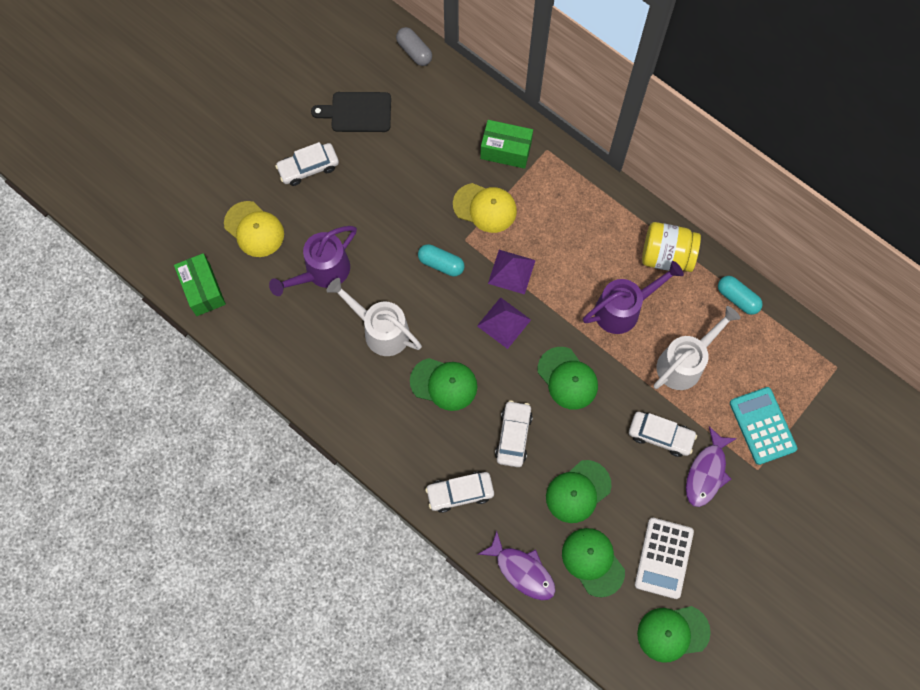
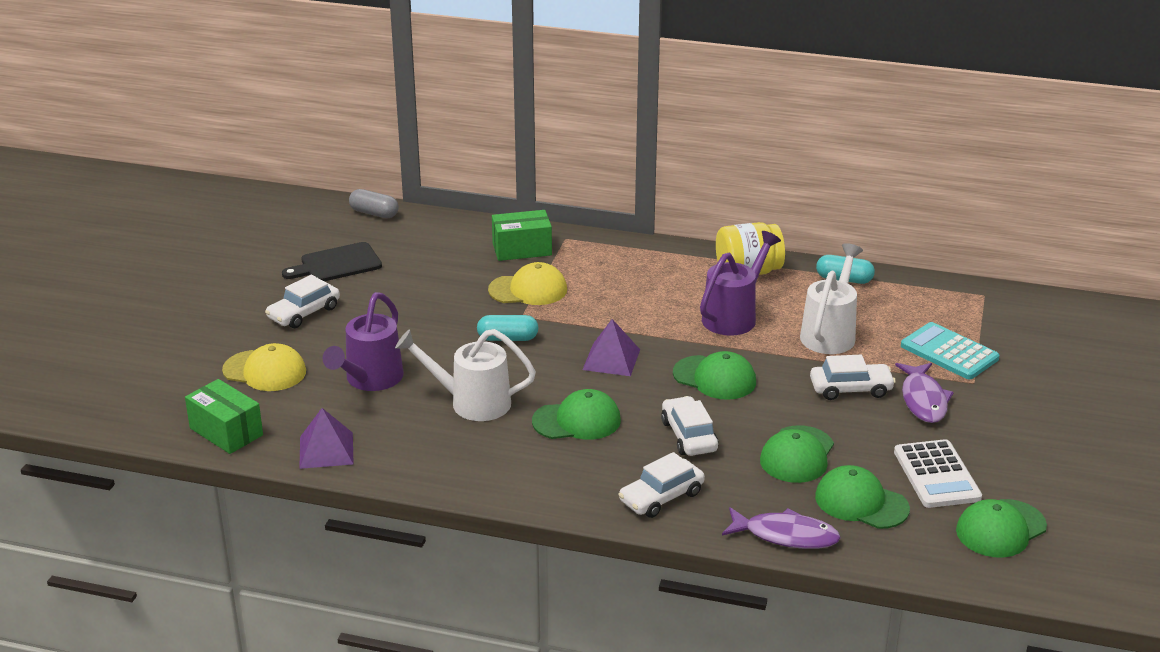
camera: 25 degrees left, 40 degrees down
purple pyramid [488,250,536,295] -> purple pyramid moved to [299,408,354,469]

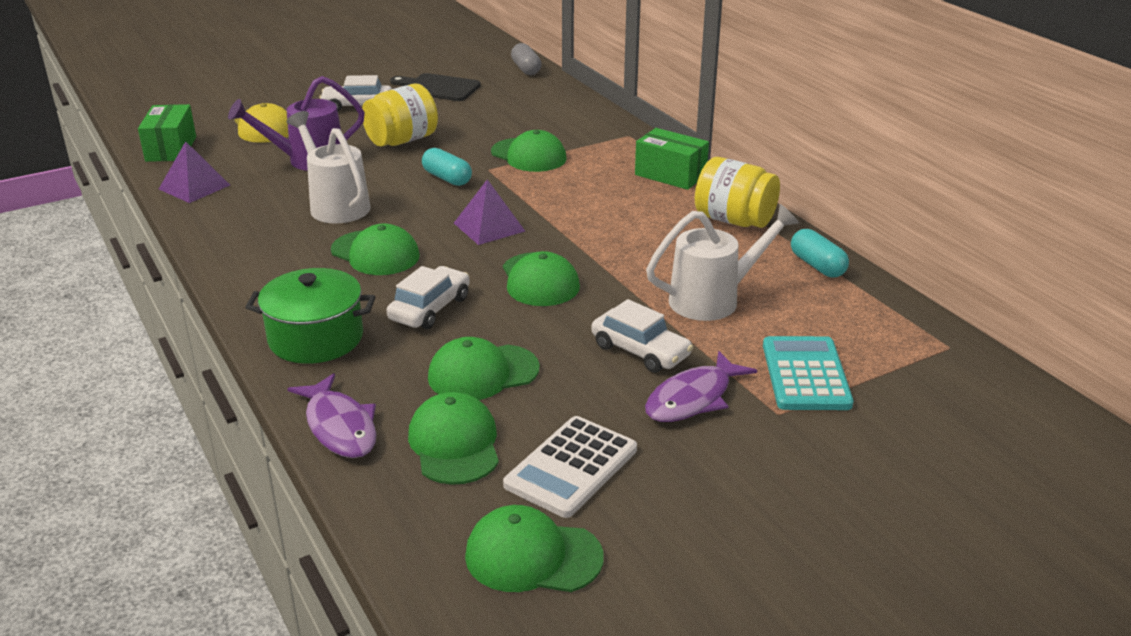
camera: 45 degrees right, 0 degrees up
yellow cap [488,262,567,305] -> green cap [491,130,567,172]
green box [492,210,552,261] -> green box moved to [635,128,709,190]
white car [618,452,705,518] -> green pot [245,268,375,364]
purple watering can [700,231,781,336] -> none
none -> yellow jar [362,84,438,147]

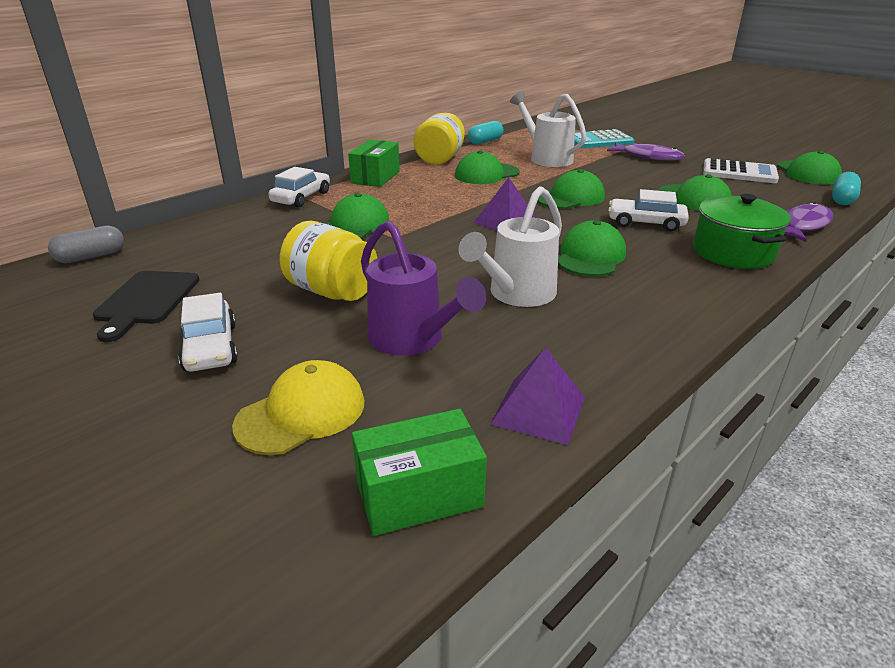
camera: 105 degrees left, 0 degrees up
green cap [408,392,499,485] -> green cap moved to [455,150,520,184]
turquoise capsule [422,148,472,186] -> turquoise capsule moved to [832,172,861,205]
white car [591,299,693,373] -> white car moved to [269,167,330,207]

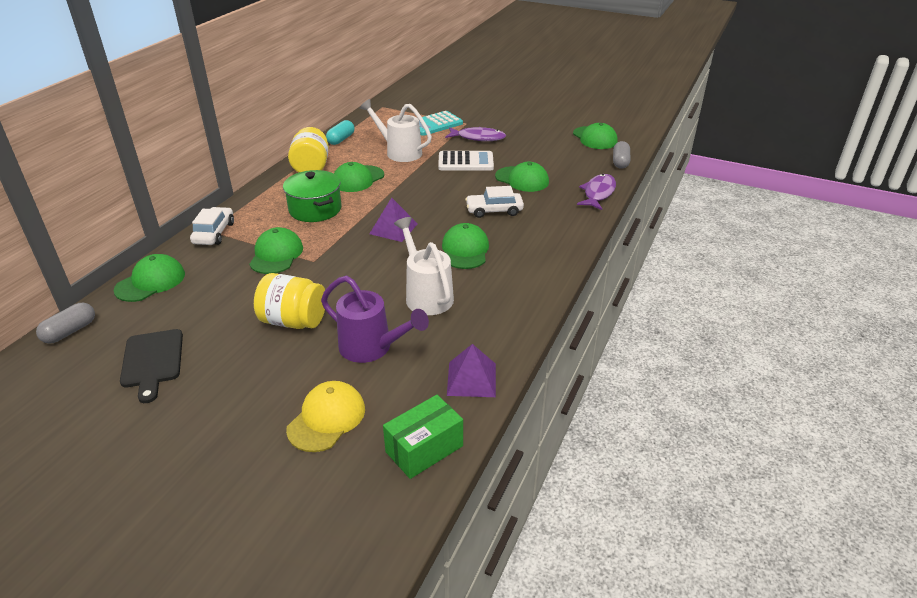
camera: 20 degrees left, 5 degrees up
white car [178,293,238,372] -> none
green box [348,140,400,187] -> none
white watering can [459,186,562,307] -> white watering can turned 135 degrees clockwise [394,217,454,315]
green cap [537,169,605,209] -> green cap moved to [113,254,185,302]
green pot [693,194,791,269] -> green pot moved to [283,170,342,222]
white calculator [703,158,779,183] -> white calculator moved to [438,151,494,170]
turquoise capsule [832,172,861,205] -> grey capsule [613,141,630,169]

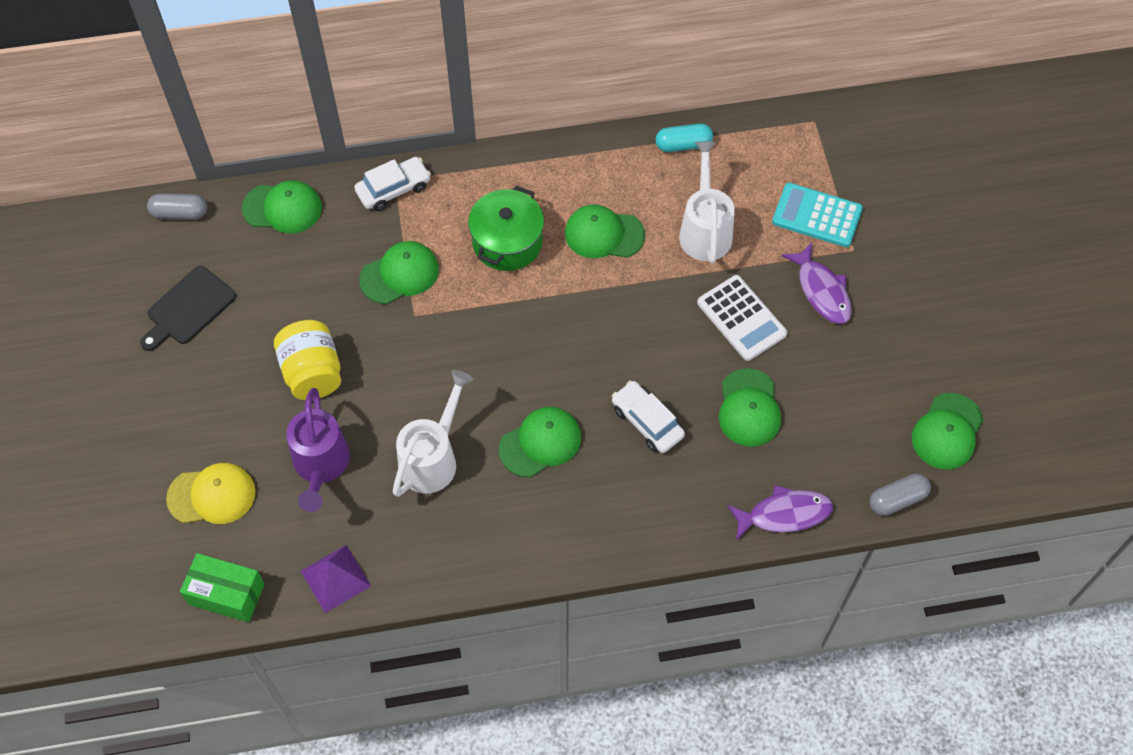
camera: 55 degrees right, 25 degrees up
yellow jar [288,127,329,173] -> none
purple pyramid [369,198,418,242] -> none

